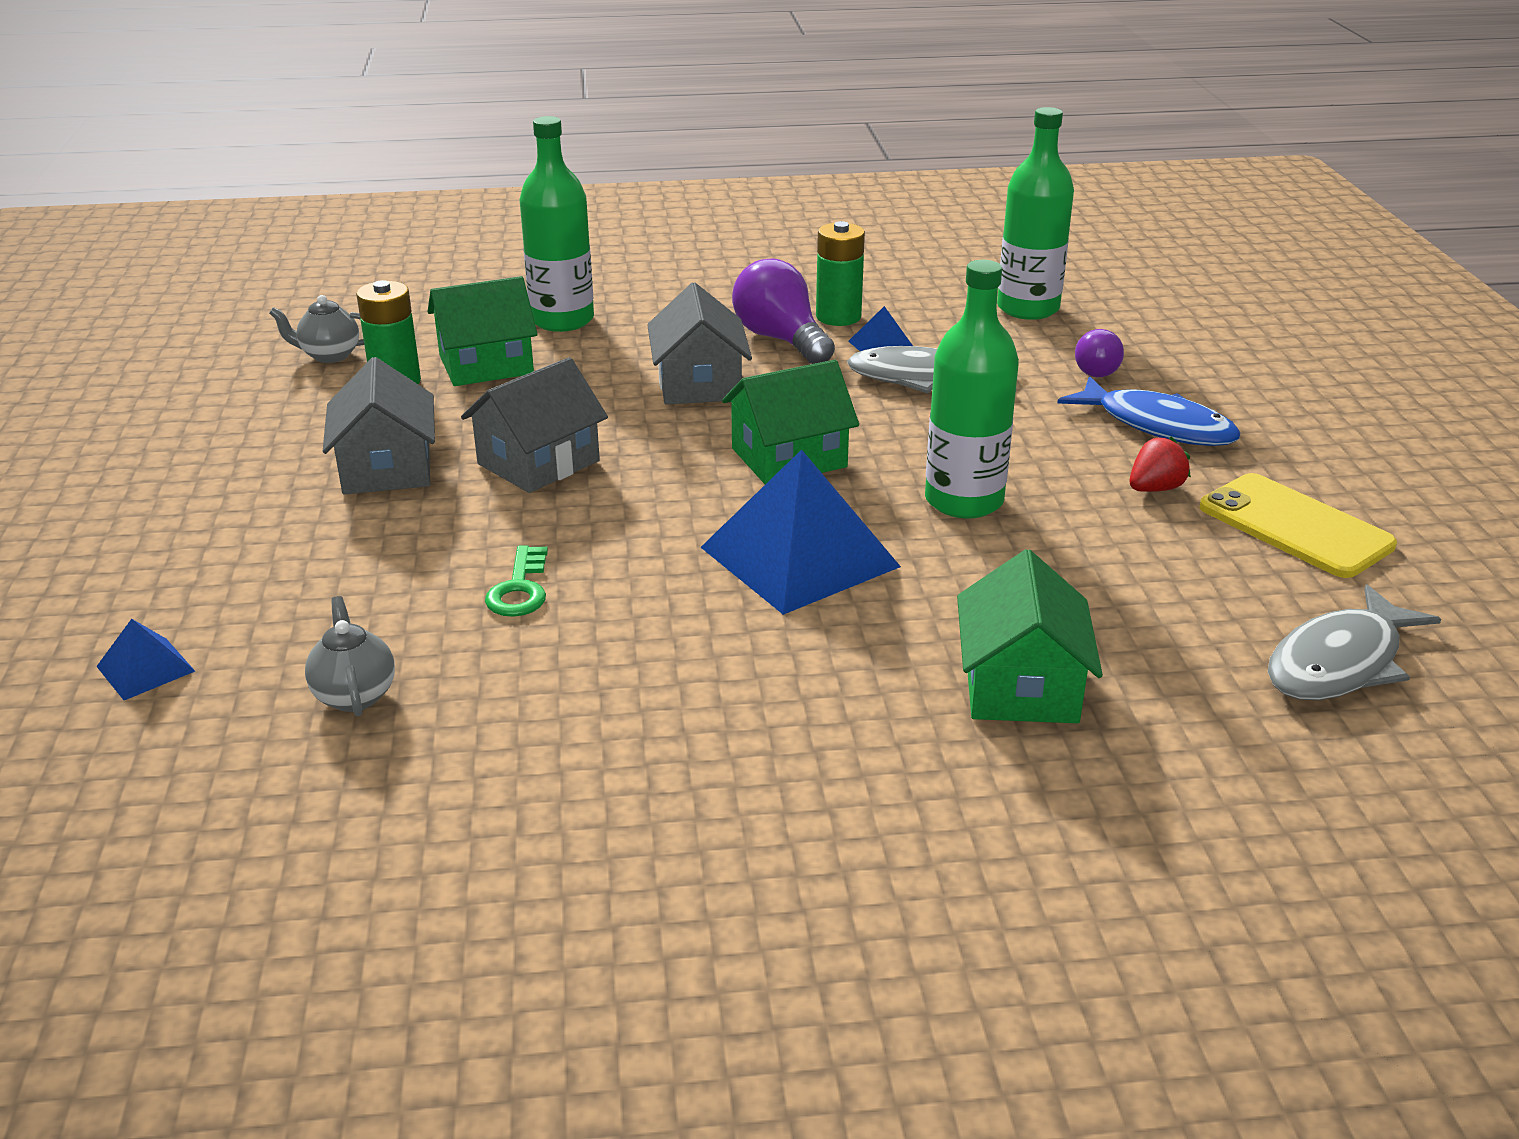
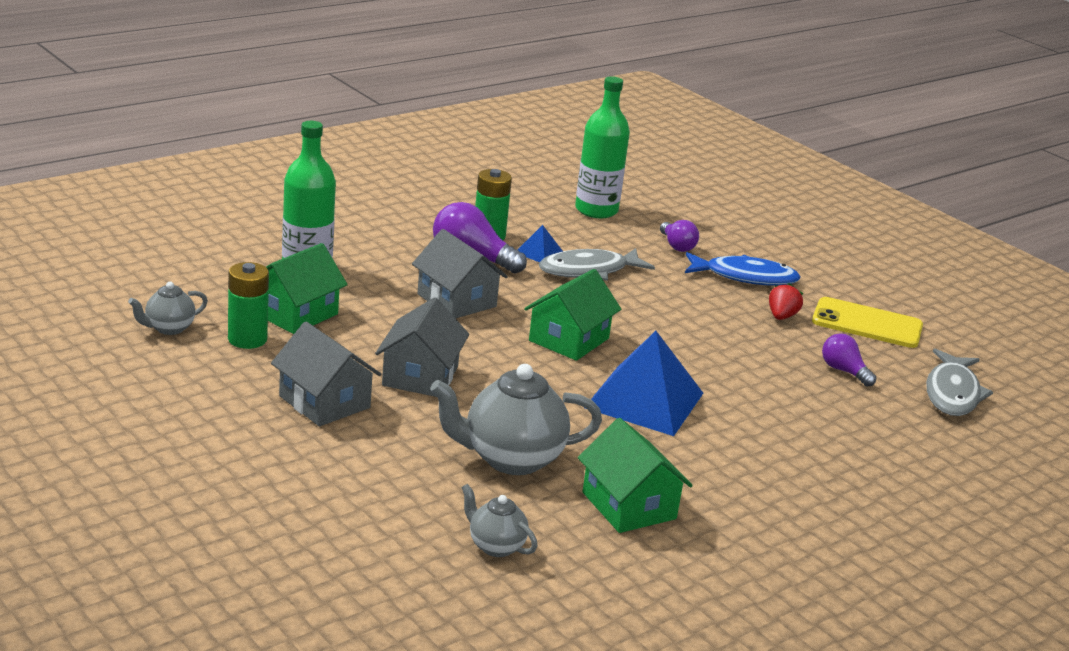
camera: 35 degrees left, 5 degrees down
blue pyramid [96,619,195,700] -> none
green key [485,545,548,617] -> grey teapot [430,364,602,475]
green bottle [925,260,1019,519] -> none
green house [957,549,1103,723] -> green house moved to [578,418,693,533]
none -> purple light bulb [822,333,876,387]

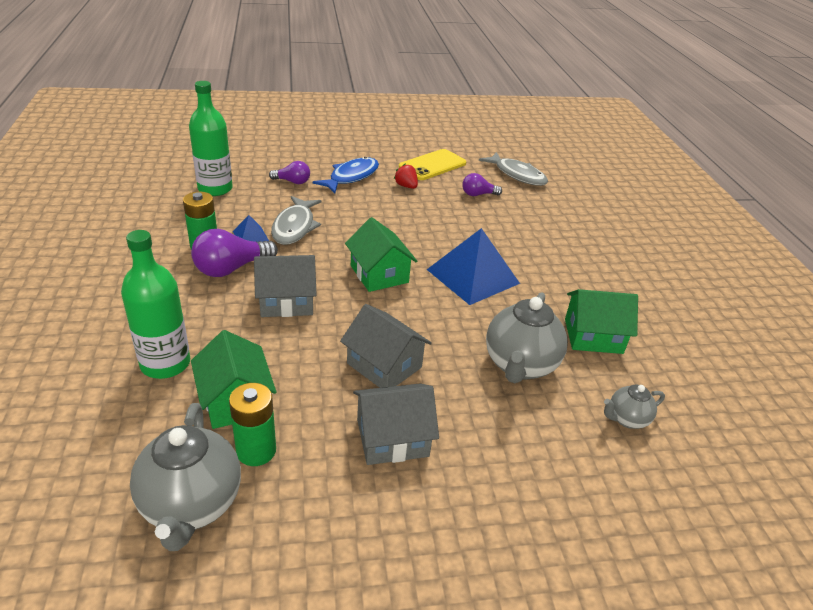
camera: 60 degrees left, 10 degrees up
grey teapot [128,282,208,335] -> grey teapot [130,403,241,551], size x1.90

